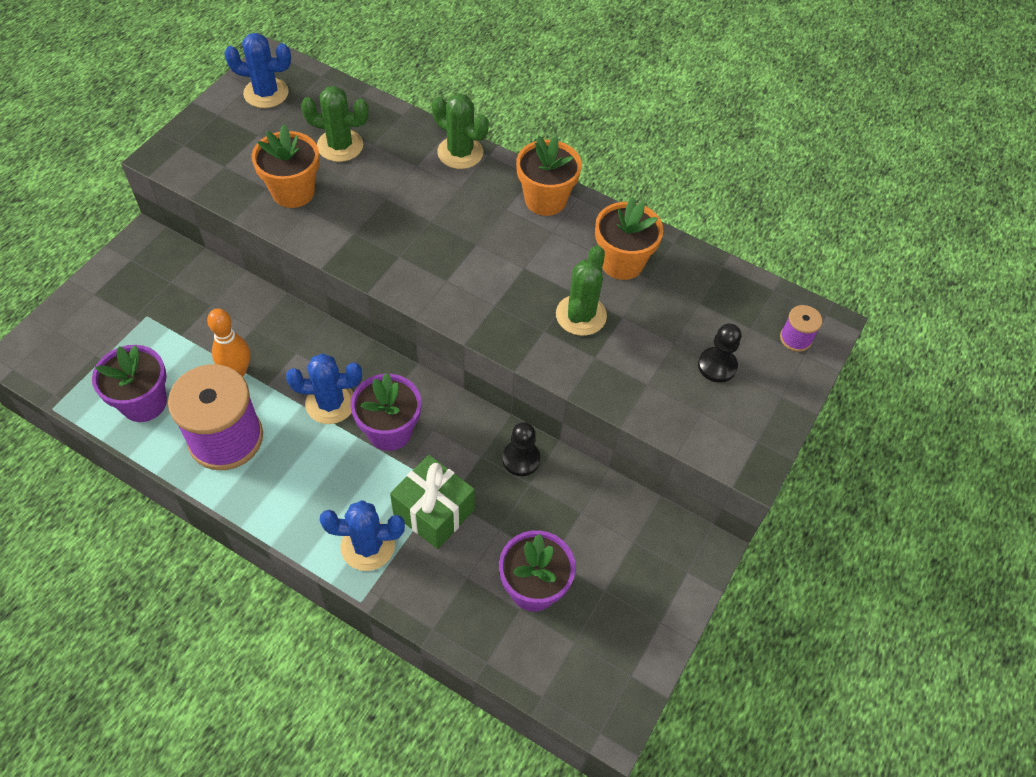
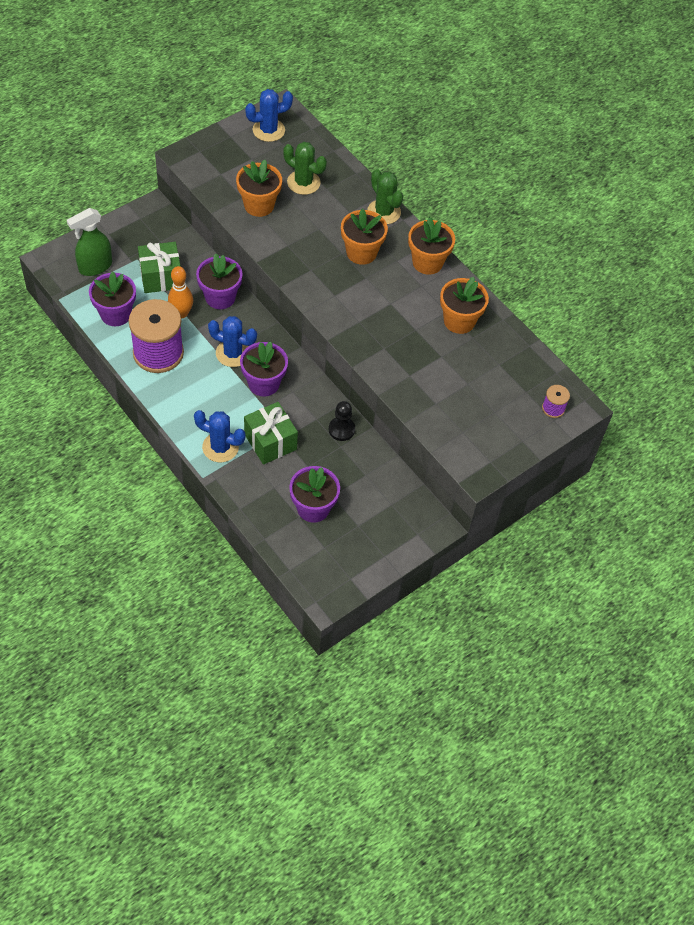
camera: 20 degrees right, 0 degrees up
blue cactus [224,33,291,108] -> blue cactus turned 45 degrees counterclockwise [245,89,293,142]
green cactus [556,245,607,336] -> none
black pawn [698,323,741,383] -> none
none -> green spray bottle [67,208,112,276]
none -> green gift [138,242,181,293]
none -> purple flower pot [196,253,243,309]
none -> orange flower pot [341,209,388,265]

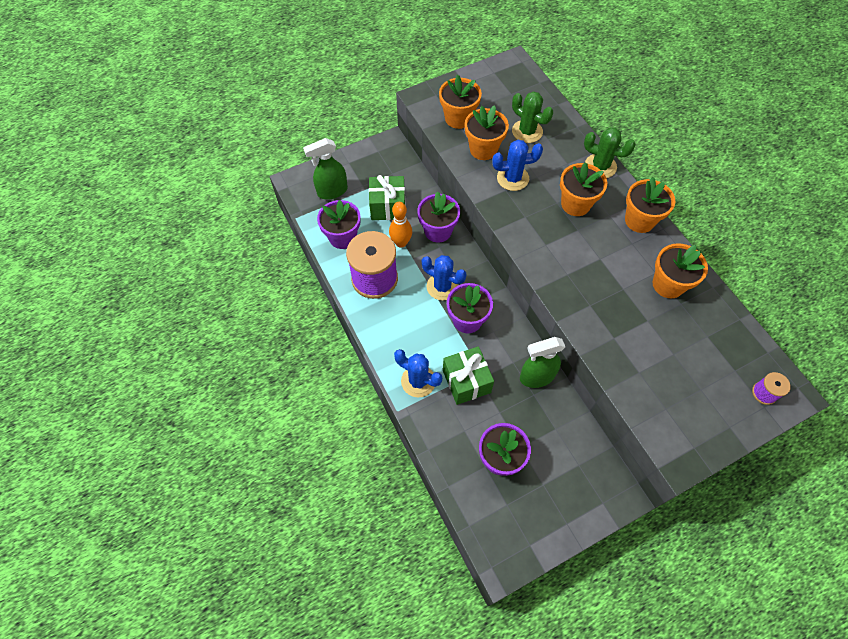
camera: 15 degrees right, 5 degrees up
blue cactus [245,89,293,142] -> blue cactus moved to [492,140,543,191]
black pawn [329,401,355,441] -> green spray bottle [520,337,565,388]
green cactus [367,169,403,224] -> green cactus turned 45 degrees counterclockwise [584,127,636,178]
none -> orange flower pot [439,75,482,129]

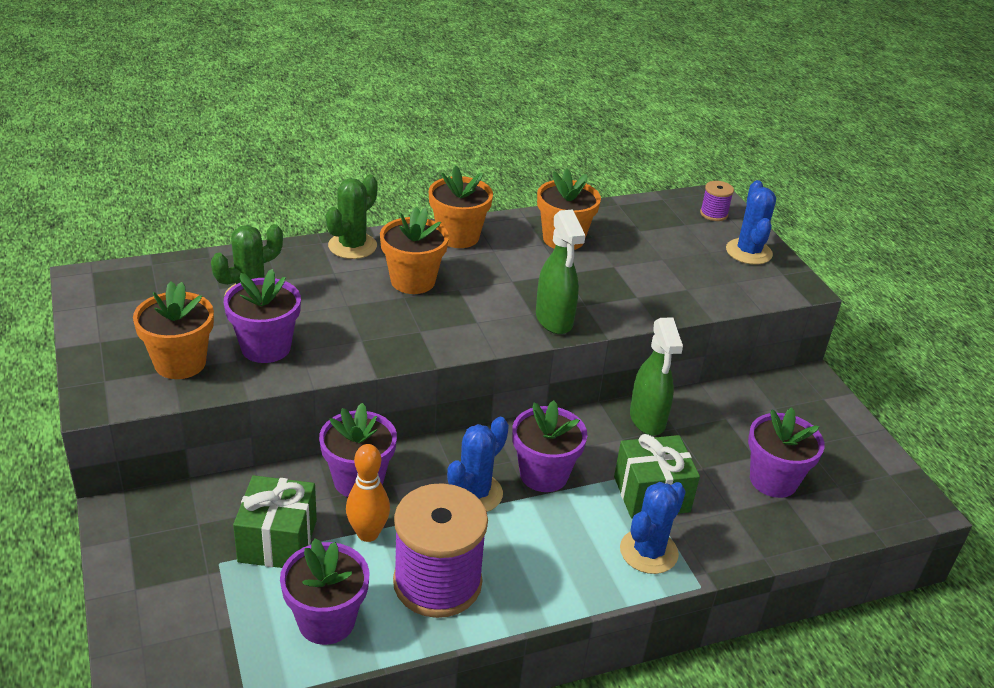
camera: 85 degrees left, 25 degrees down
green spray bottle [303,138,348,199] -> green spray bottle moved to [536,209,585,334]
orange flower pot [465,105,509,160] -> purple flower pot [224,269,301,363]
blue cactus [492,140,543,191] -> blue cactus moved to [726,180,776,265]

